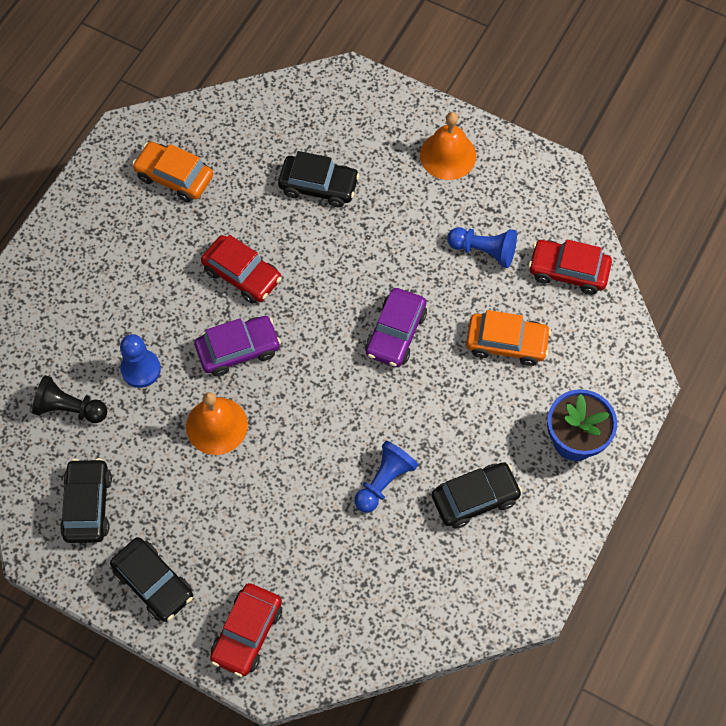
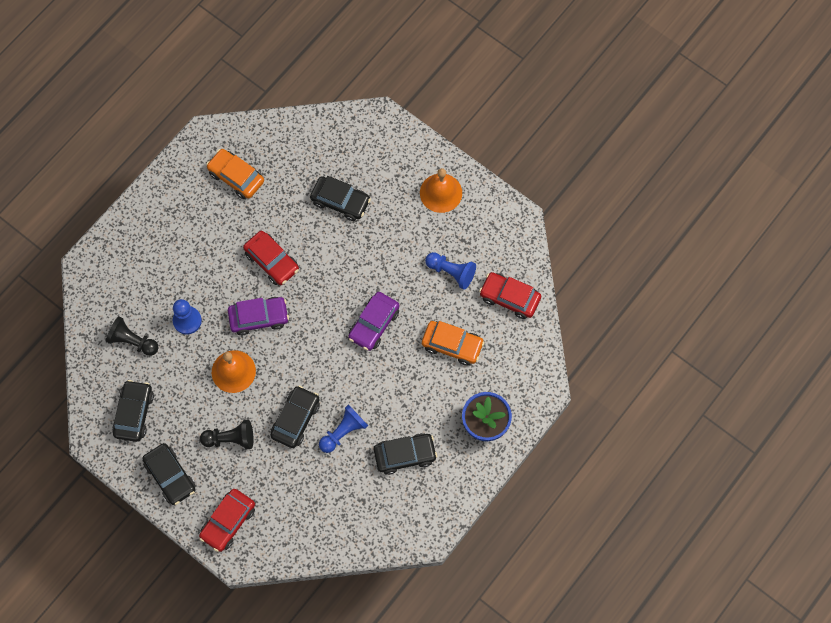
camera: 10 degrees right, 5 degrees up
none -> black pawn [200,420,253,449]
none -> black car [270,386,320,448]

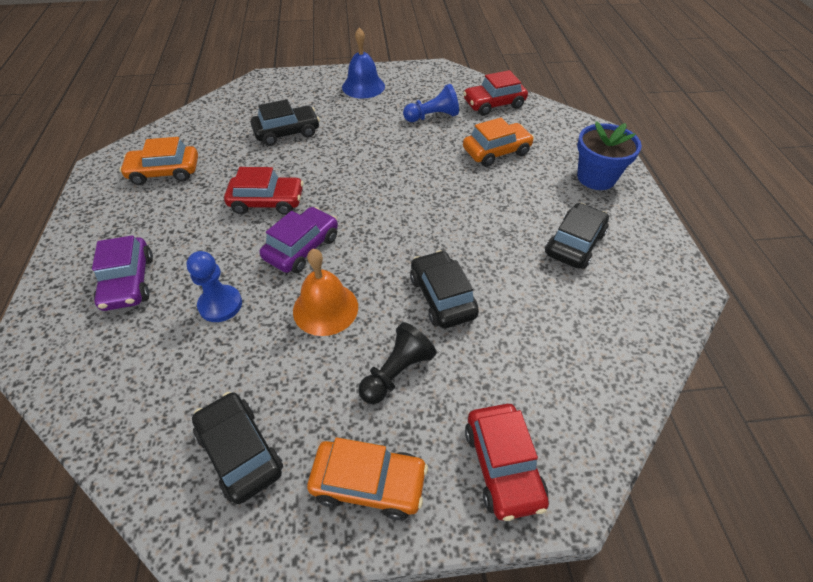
camera: 45 degrees left, 20 degrees down
black pawn [106,316,158,356] -> none
black car [142,443,196,505] -> orange car [307,437,428,520]
blue pawn [319,405,368,453] -> none
purple car [348,292,400,351] -> purple car moved to [92,235,153,311]
orange bell [420,168,462,213] -> blue bell [342,27,385,99]

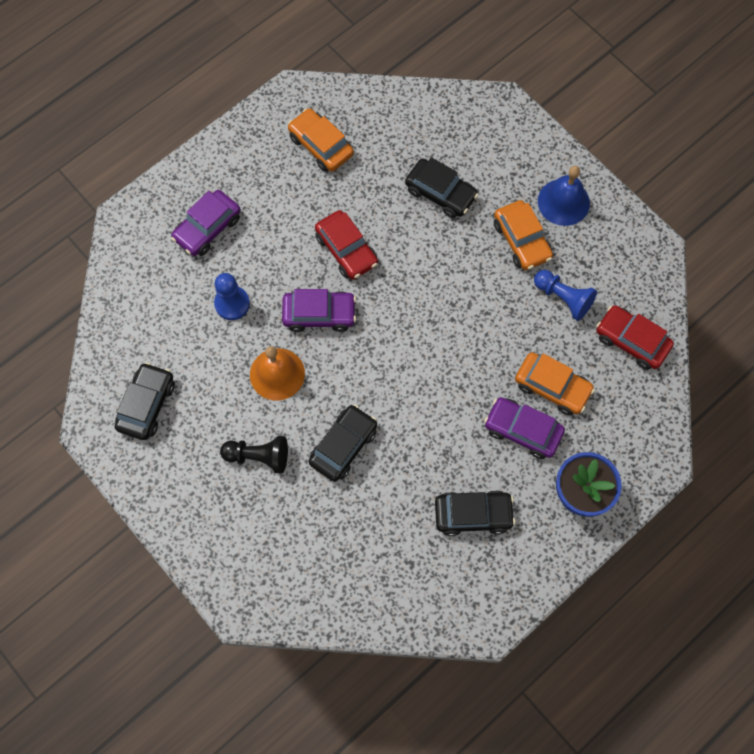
camera: 55 degrees right, 20 degrees up
orange car [307,437,428,520] -> orange car moved to [494,200,553,270]
red car [465,404,549,521] -> none
none -> purple car [484,397,565,459]

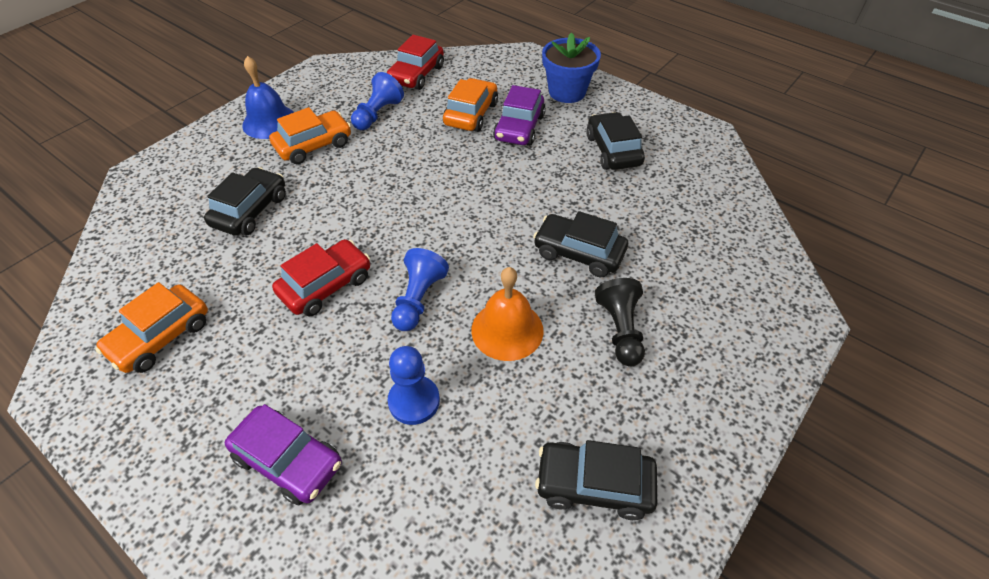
camera: 100 degrees left, 20 degrees down
purple car [282,289,356,332] -> blue pawn [391,248,449,331]

